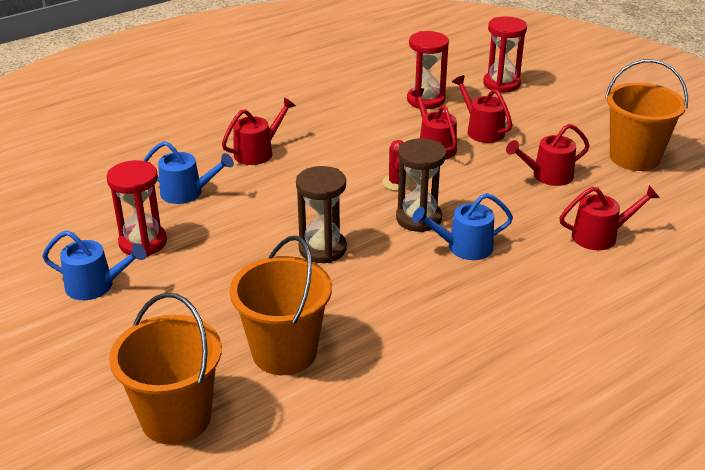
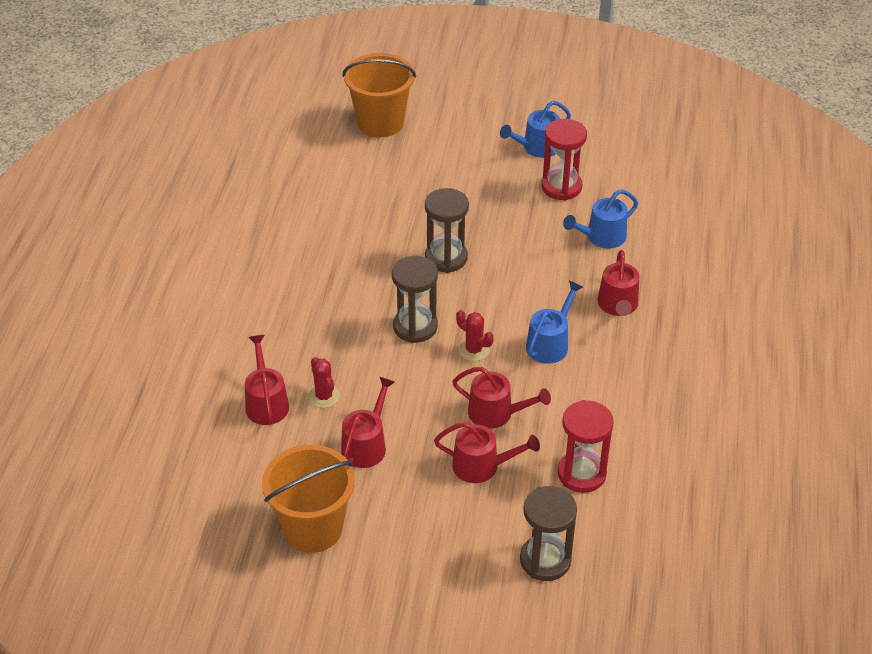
camera: 135 degrees right, 10 degrees up
orange bucket [229,236,332,375] -> none
blue watering can [412,193,513,260] -> blue watering can moved to [526,281,583,364]
red hourglass [483,16,527,92] -> brown hourglass [520,486,577,581]
red watering can [559,185,660,250] -> red watering can turned 135 degrees clockwise [245,335,289,425]
none -> red cactus [308,357,340,408]

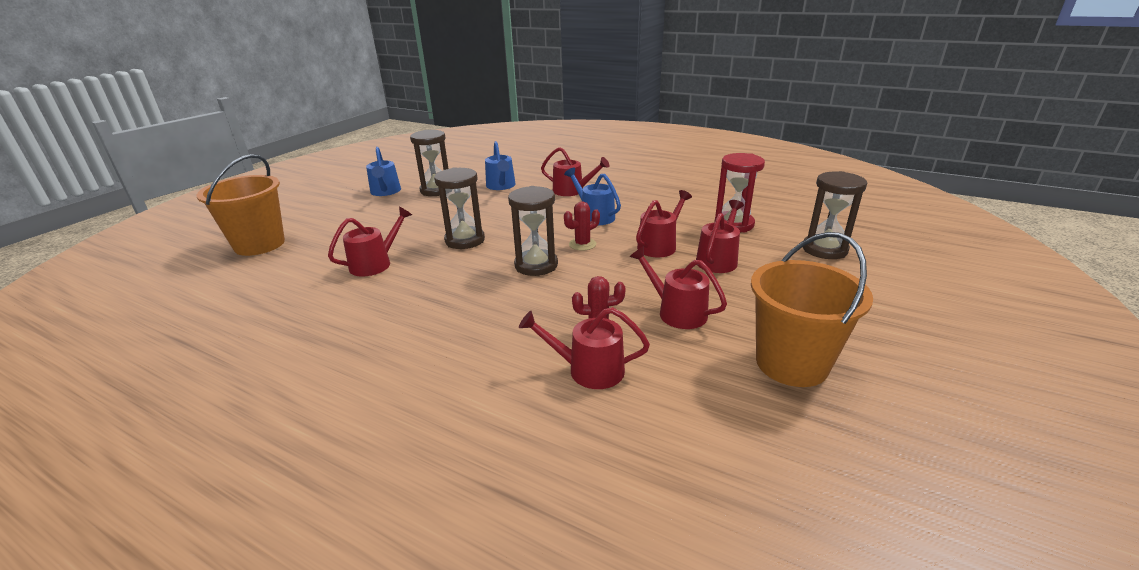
camera: 70 degrees left, 15 degrees down
red hourglass [541,119,587,201] -> brown hourglass [410,130,449,196]
none -> red watering can [328,207,412,277]

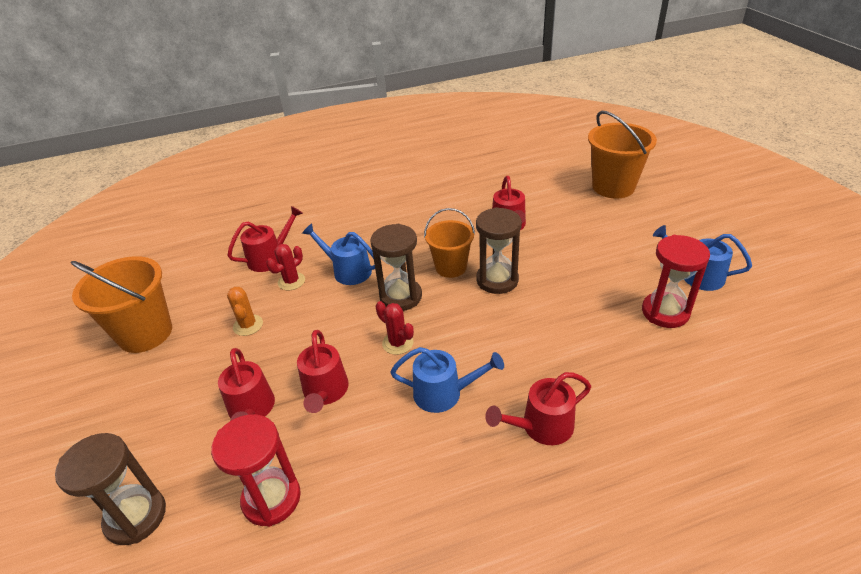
camera: 135 degrees right, 10 degrees up
brown hourglass [410,130,449,196] -> red hourglass [642,235,710,328]
blue watering can [485,141,516,190] -> blue watering can moved to [302,223,375,285]
red cactus [564,201,600,251] -> red cactus turned 60 degrees counterclockwise [376,301,414,355]
red watering can [630,246,727,329] -> orange cactus [227,287,263,336]
none -> orange bucket [424,208,475,278]

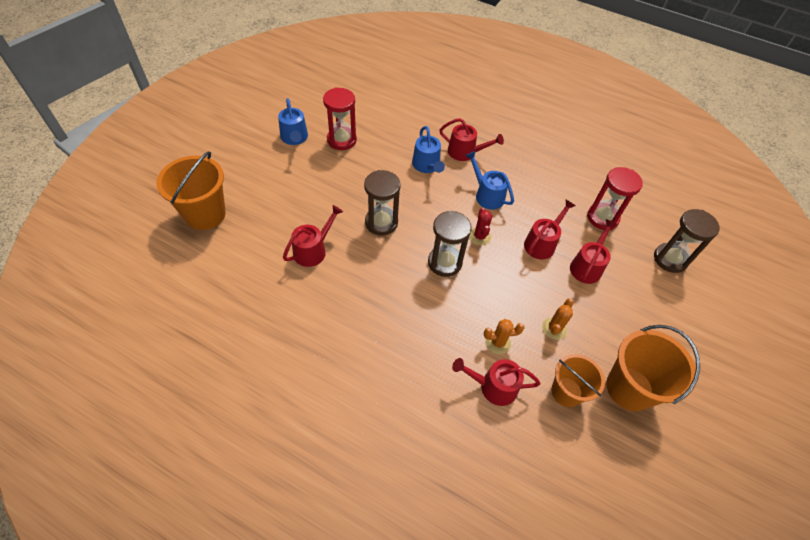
camera: 140 degrees left, 15 degrees up
red cactus [266,244,305,290] -> orange cactus [484,319,525,354]
blue watering can [302,223,375,285] -> blue watering can moved to [412,126,445,173]
orange bucket [424,208,475,278] -> orange bucket moved to [552,354,605,407]

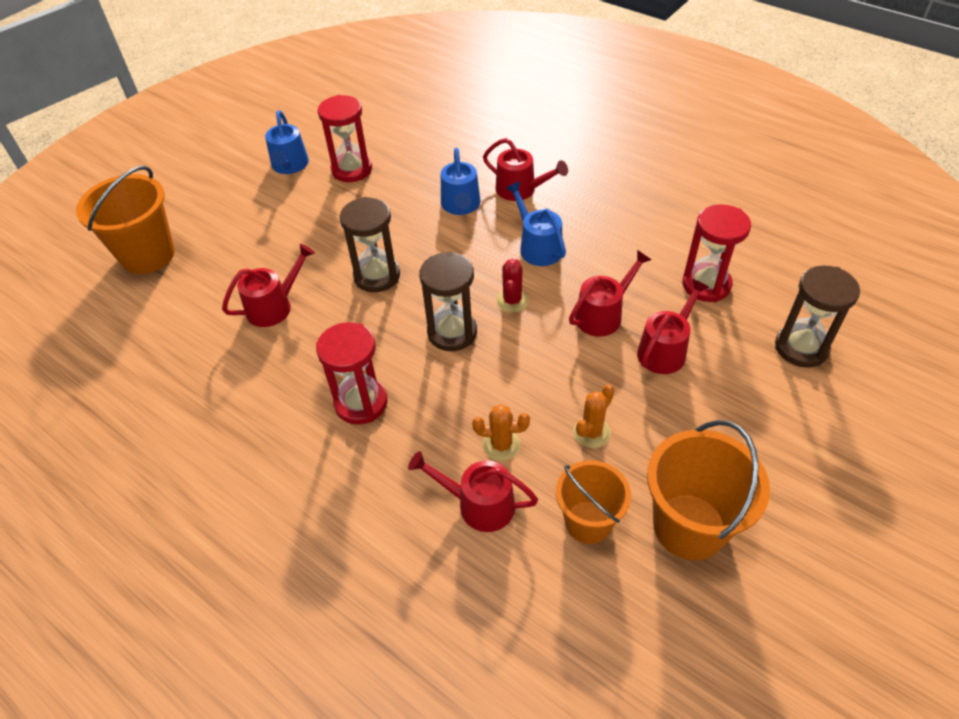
camera: 15 degrees right, 5 degrees down
none -> red hourglass [316,322,388,425]

